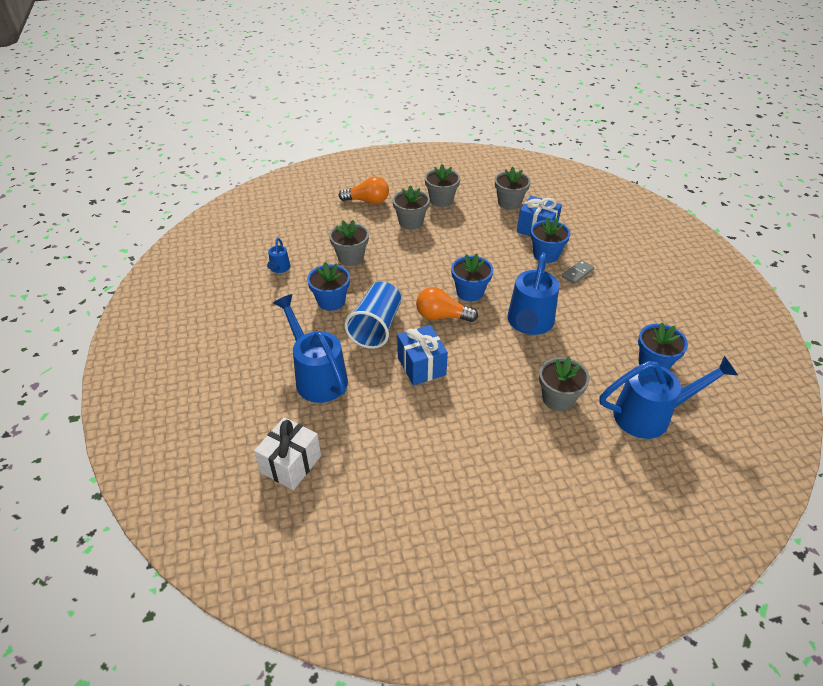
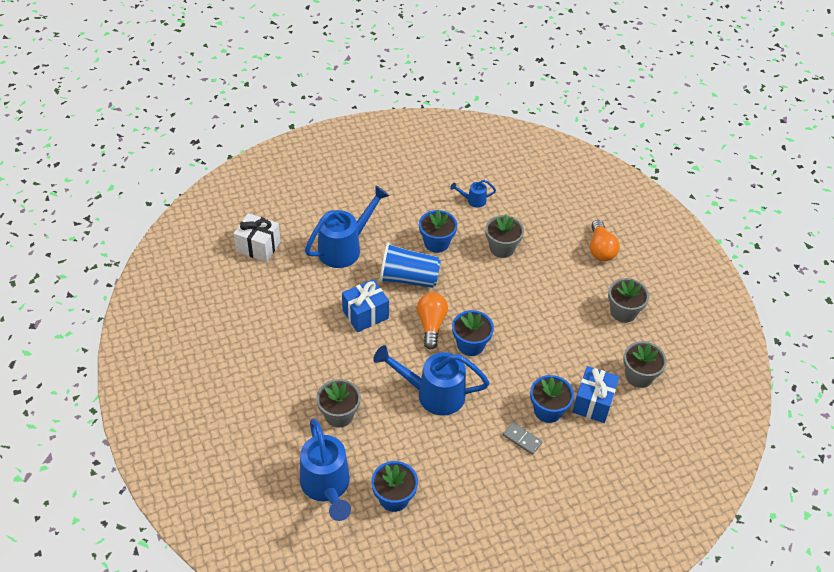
camera: 80 degrees right, 5 degrees up
grey flower pot [393,185,430,230] -> none

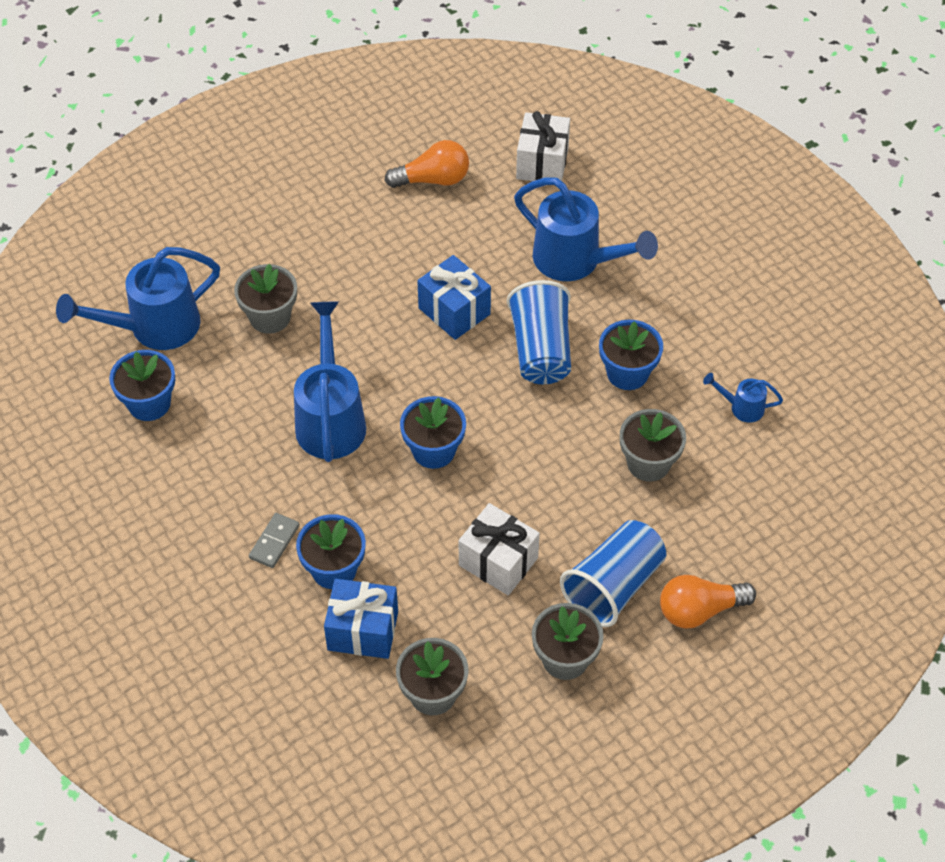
camera: 80 degrees right, 5 degrees up
orange light bulb [417,293,448,349] -> orange light bulb moved to [385,140,469,188]
blue watering can [450,180,496,208] -> blue watering can turned 60 degrees counterclockwise [703,373,783,423]
none -> white gift [459,503,540,596]
none -> blue cup [560,520,666,627]

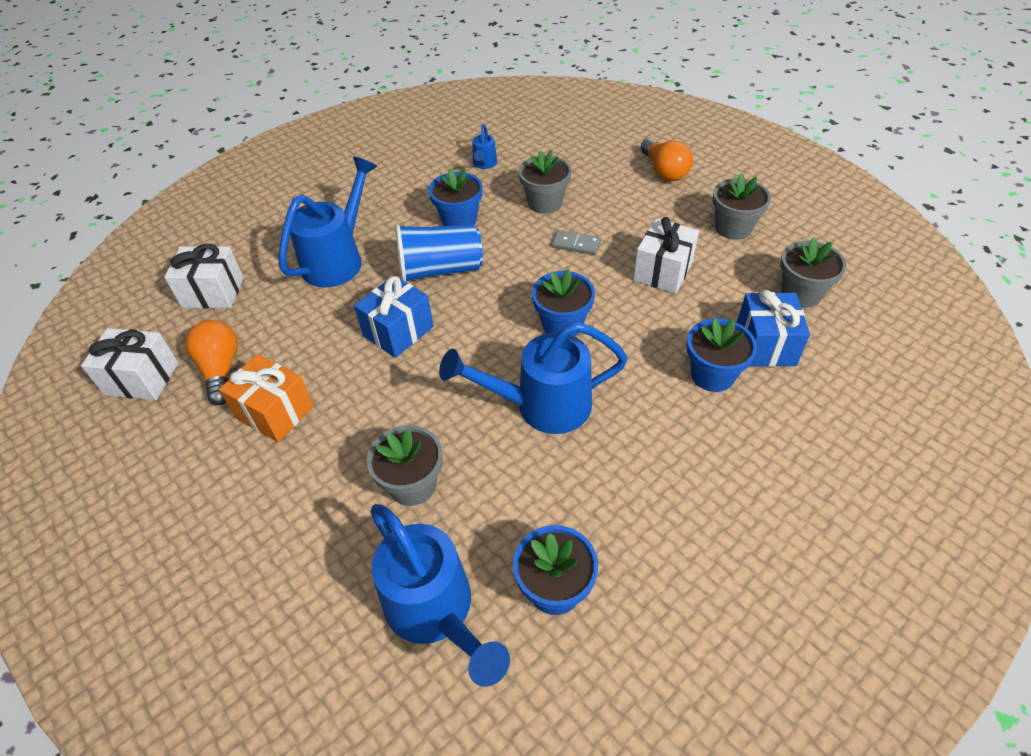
camera: 95 degrees left, 5 degrees down
grey domino [249,513,300,568] -> grey domino moved to [552,230,601,255]
blue cup [560,520,666,627] -> none
none -> white gift [81,328,178,400]
none -> orange gift [219,354,314,443]

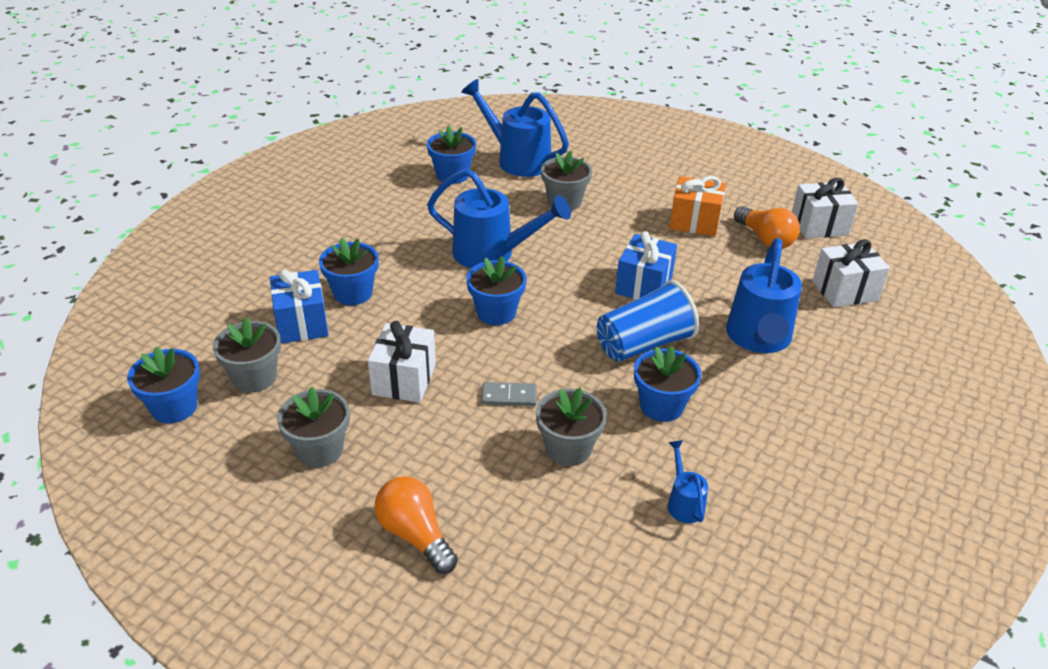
camera: 160 degrees right, 10 degrees down
blue watering can [439,322,628,434] -> blue watering can turned 45 degrees clockwise [427,169,571,268]
none -> blue flower pot [127,346,200,423]

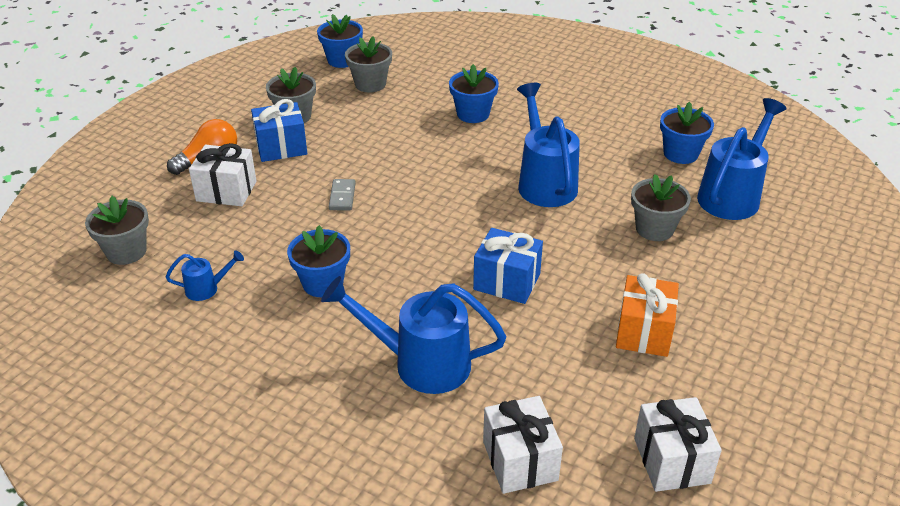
camera: 90 degrees right, 0 degrees up
blue gift [270,269,328,344] -> blue gift moved to [251,99,307,162]
white gift [368,321,436,403] -> white gift moved to [189,143,256,206]
blue watering can [427,169,571,268] -> blue watering can turned 150 degrees clockwise [517,83,580,207]
blue flower pot [466,256,527,325] -> none
grey flower pot [536,388,607,466] -> grey flower pot moved to [85,196,149,265]
blue cup [597,280,699,362] -> none
orange light bulb [734,206,800,249] -> none

